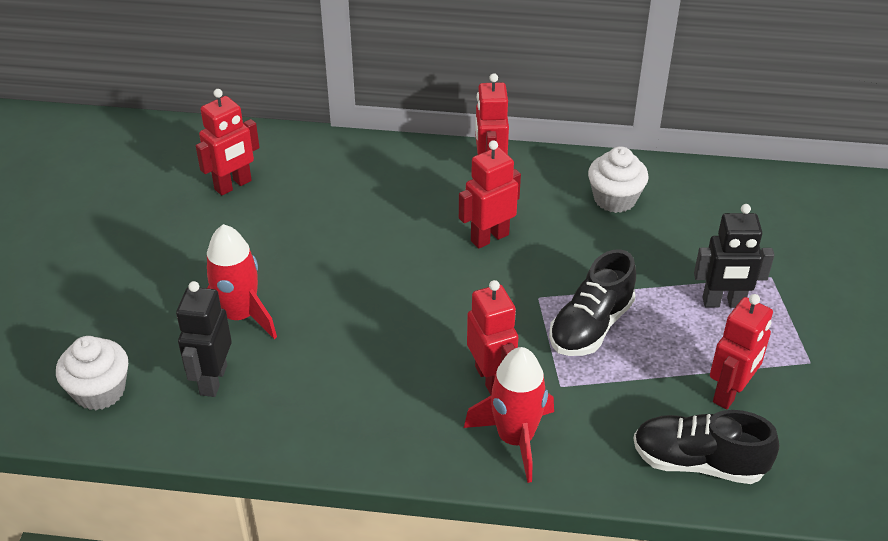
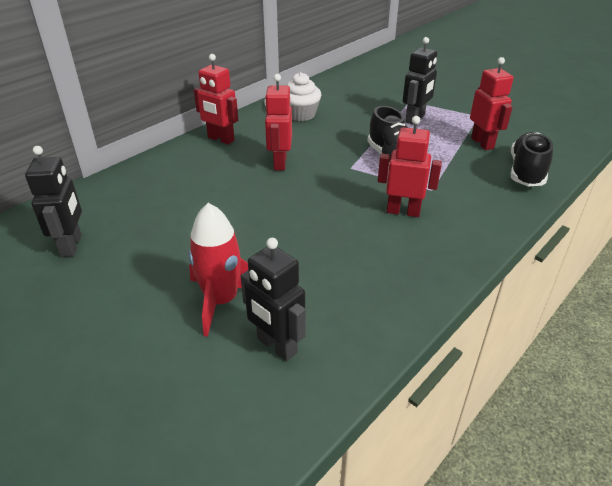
camera: 55 degrees left, 5 degrees down
white cupcake [56,336,128,410] -> none
red robot [196,89,259,196] -> black robot [25,146,82,257]
red rocket [464,347,554,483] -> none
black shoe [633,410,779,484] -> black shoe turned 150 degrees clockwise [511,132,553,187]

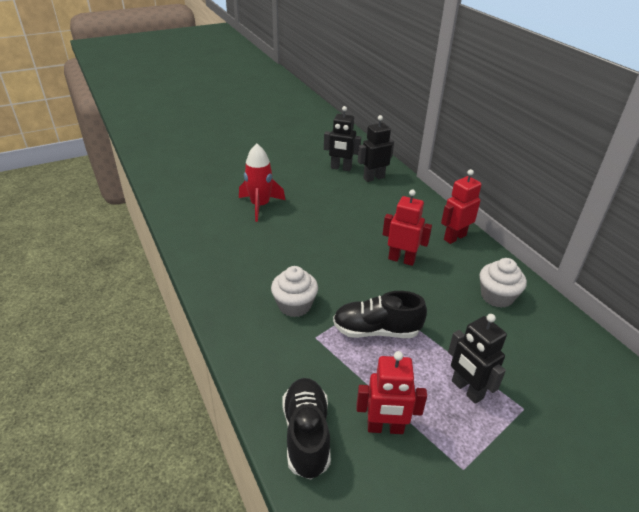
camera: 110 degrees right, 0 degrees up
black robot [241,238,306,361] -> black robot moved to [358,115,394,182]
red robot [378,116,442,217] -> white cupcake [271,266,318,317]
black shoe [511,132,553,187] -> black shoe turned 135 degrees counterclockwise [282,378,331,480]

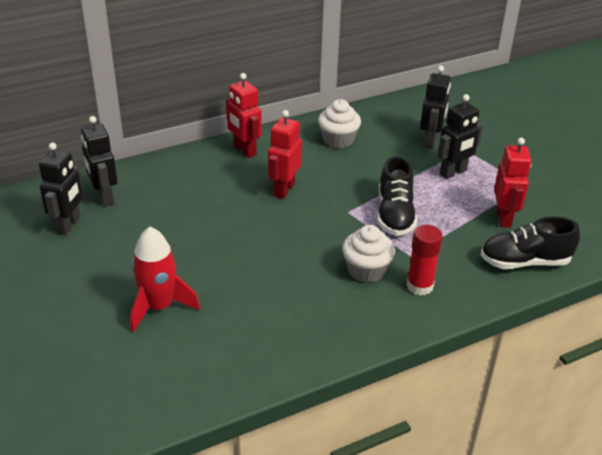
camera: 90 degrees left, 0 degrees up
none -> red glue stick [407,225,443,296]
none -> black robot [420,65,451,149]

